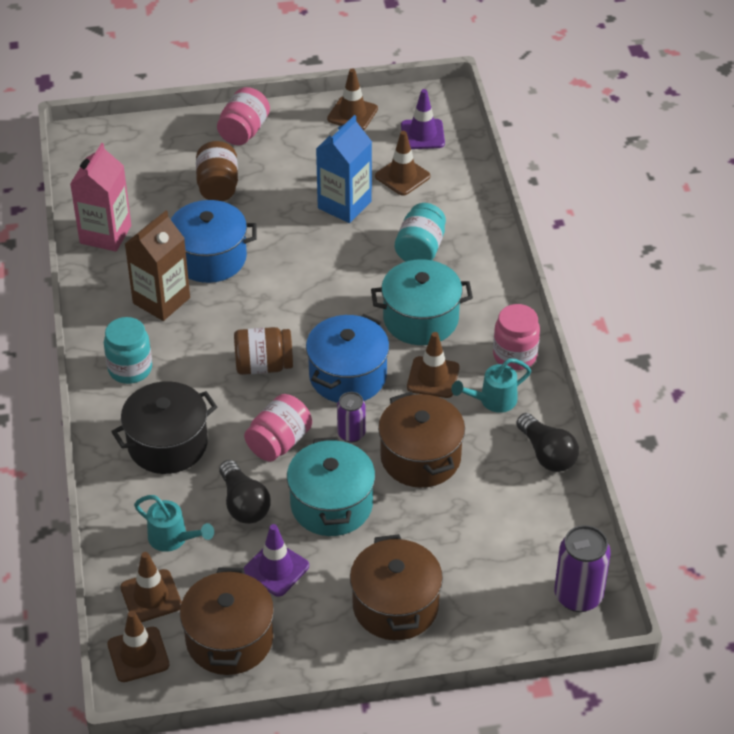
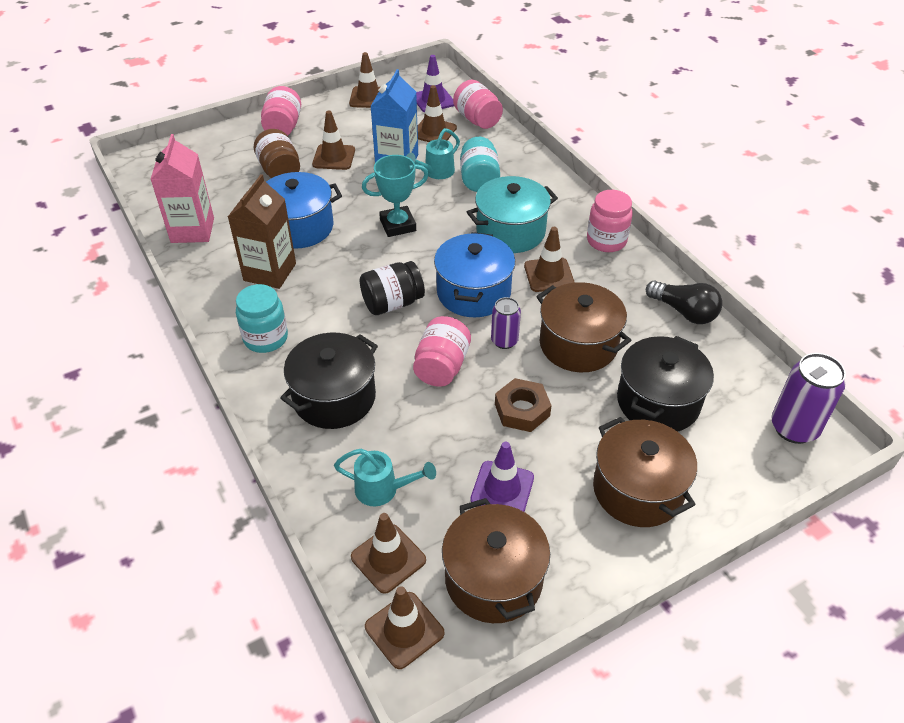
camera: 20 degrees left, 0 degrees up
black light bulb [219,460,271,524] -> none
brown jar [234,327,293,375] -> black jar [360,261,425,315]
turquoise pot [287,437,375,536] -> brown nut [495,378,552,432]
turquoise watering can [451,358,531,413] -> turquoise watering can moved to [406,128,460,179]
none -> brown traffic cone [312,111,355,170]
none -> turquoise trophy [362,155,429,237]
none -> pink jar [453,80,503,129]
none -> black pot [617,336,714,432]

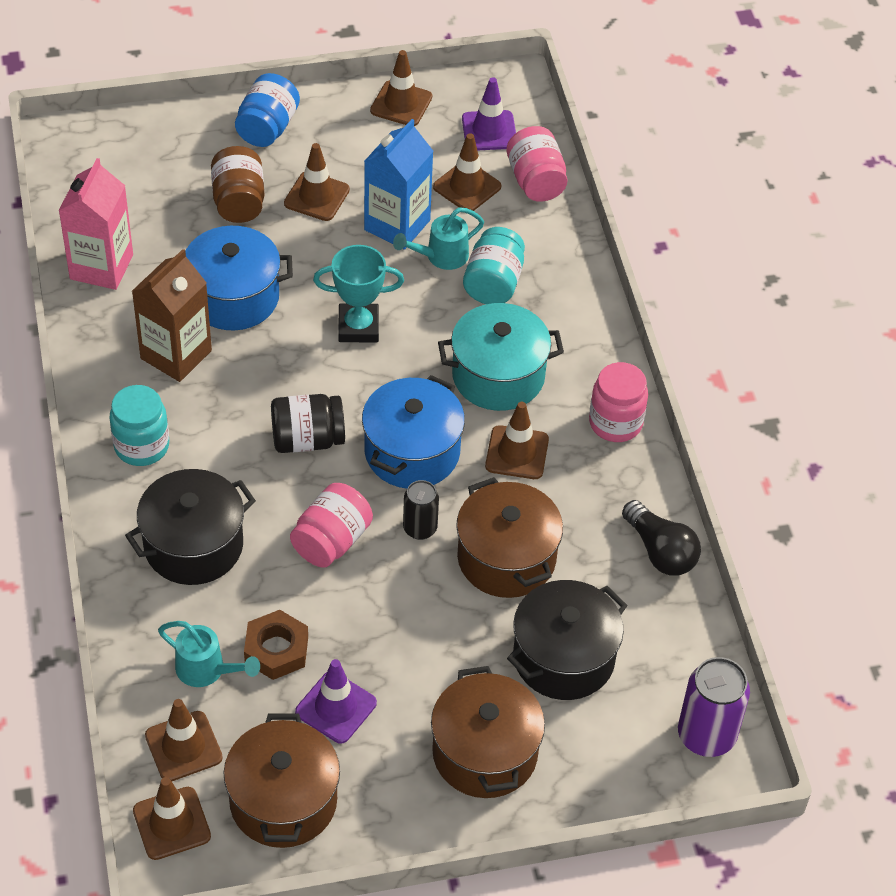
camera: 15 degrees right, 5 degrees up
pink jar [261,86,301,136] -> blue jar [235,73,300,147]
purple can [491,297,521,349] -> black can [403,480,439,540]
brown nut [495,378,552,432] -> brown nut moved to [244,610,308,680]

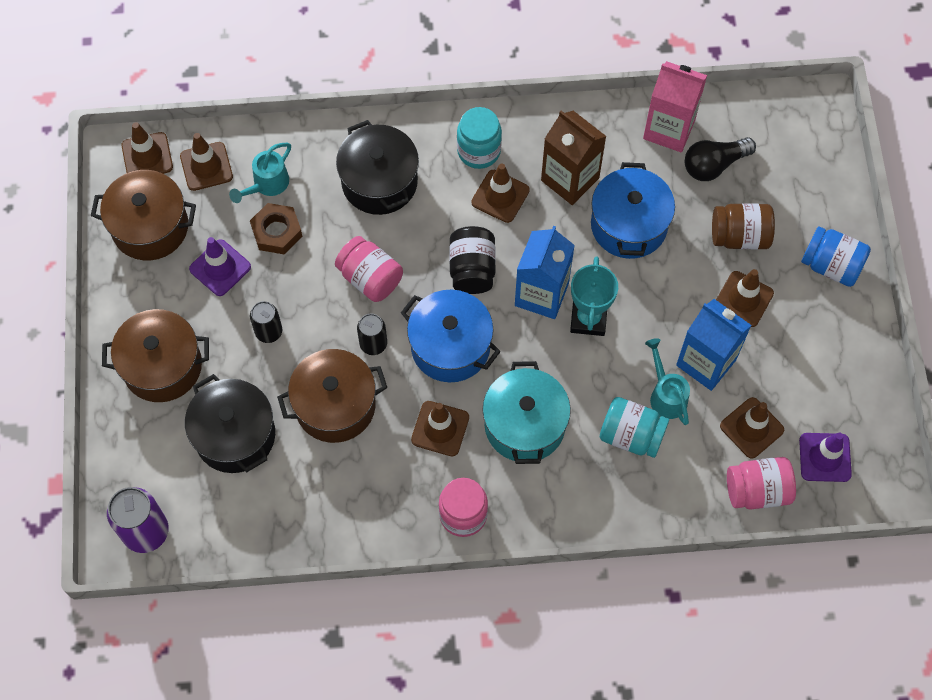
camera: 100 degrees right, 15 degrees up
brown traffic cone [370,50,432,126] -> brown traffic cone moved to [471,164,530,223]
black light bulb [622,500,701,576] -> black light bulb moved to [685,137,756,181]
none -> black can [250,301,282,343]
none -> blue carton [515,226,575,319]

